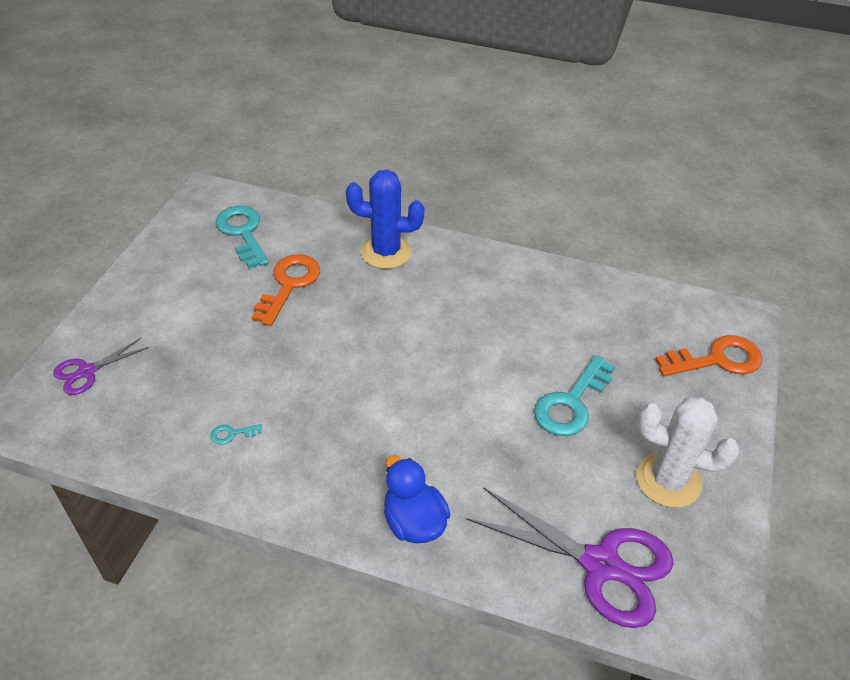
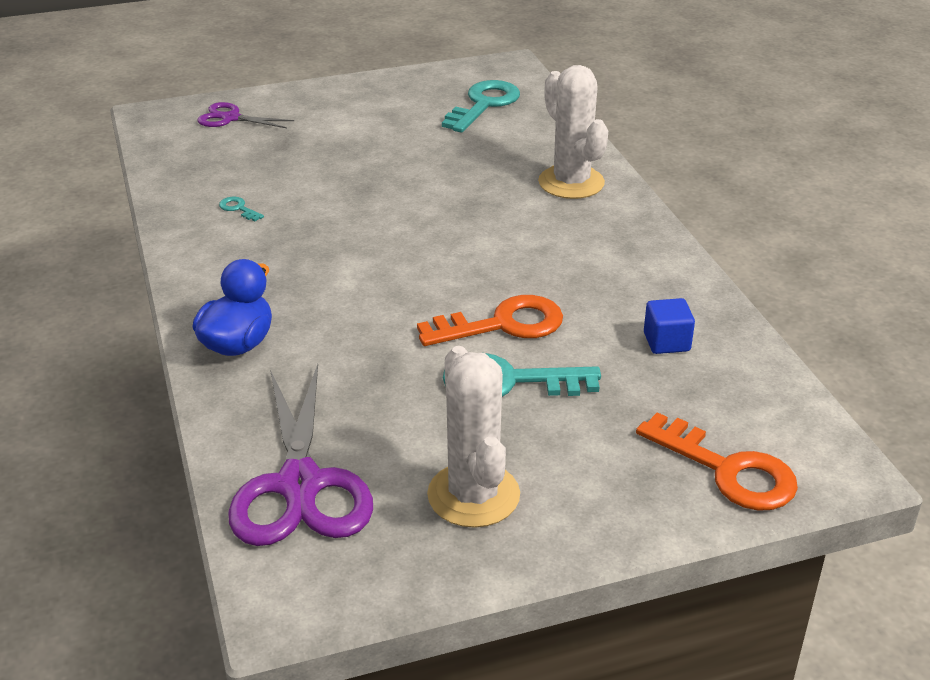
camera: 55 degrees right, 10 degrees down
orange key [252,254,320,326] -> orange key moved to [417,295,563,346]
blue cactus [346,170,425,269] -> white cactus [538,65,608,199]
none -> blue cube [644,298,695,354]

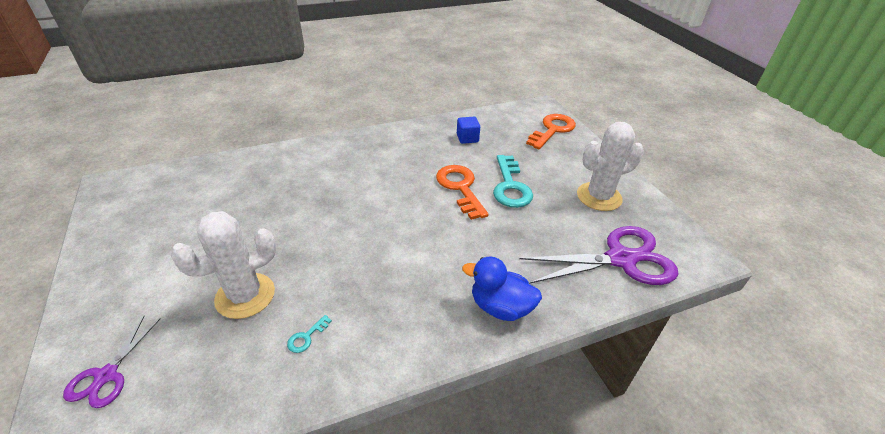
camera: 95 degrees left, 5 degrees up
turquoise key [442,80,520,133] -> none
white cactus [538,65,608,199] -> white cactus moved to [171,211,276,319]

